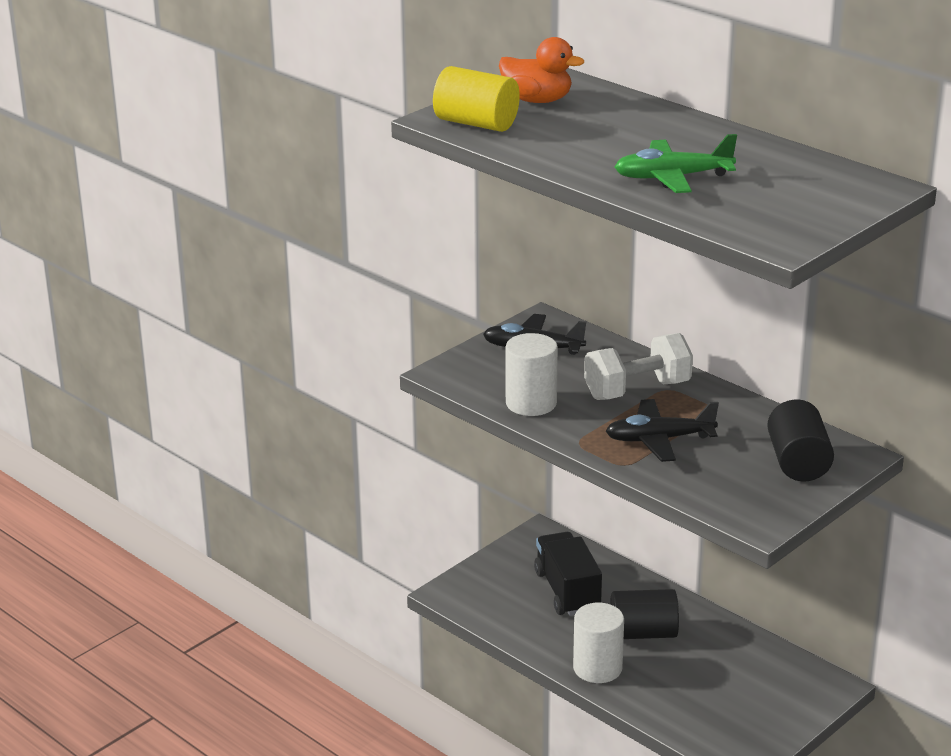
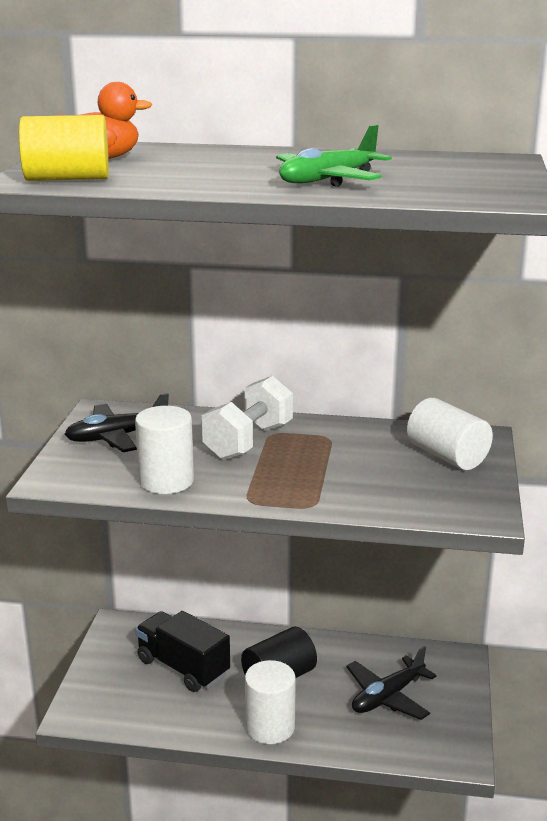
camera: 35 degrees left, 5 degrees down
black plane [606,399,719,462] -> black plane moved to [346,646,436,720]
black cylinder [767,399,834,481] -> white cylinder [407,398,493,470]

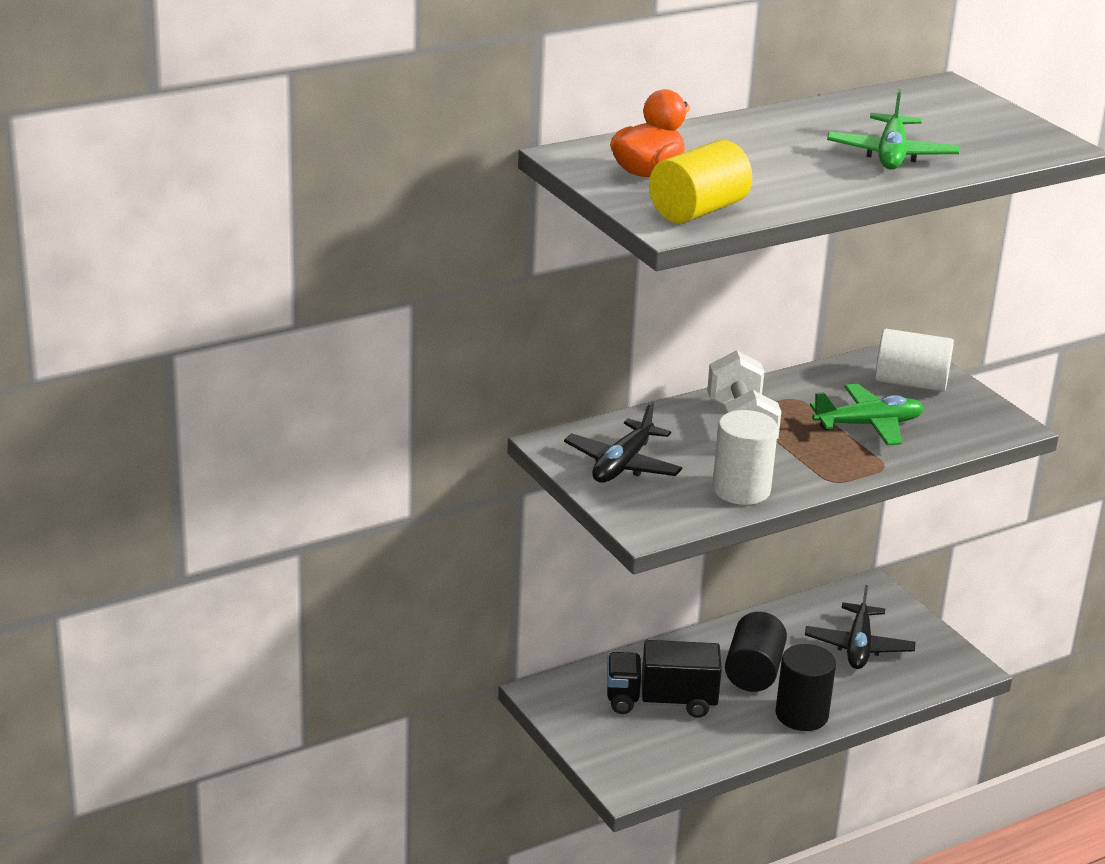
camera: 40 degrees left, 5 degrees up
white cylinder [245,660,296,744] -> black cylinder [776,644,836,731]
none -> green plane [810,384,924,446]

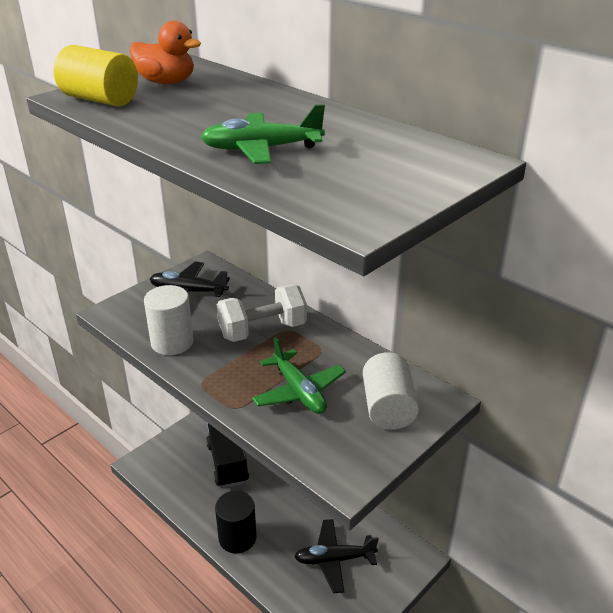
camera: 75 degrees right, 5 degrees up
black cylinder [725,612,787,692] -> none

